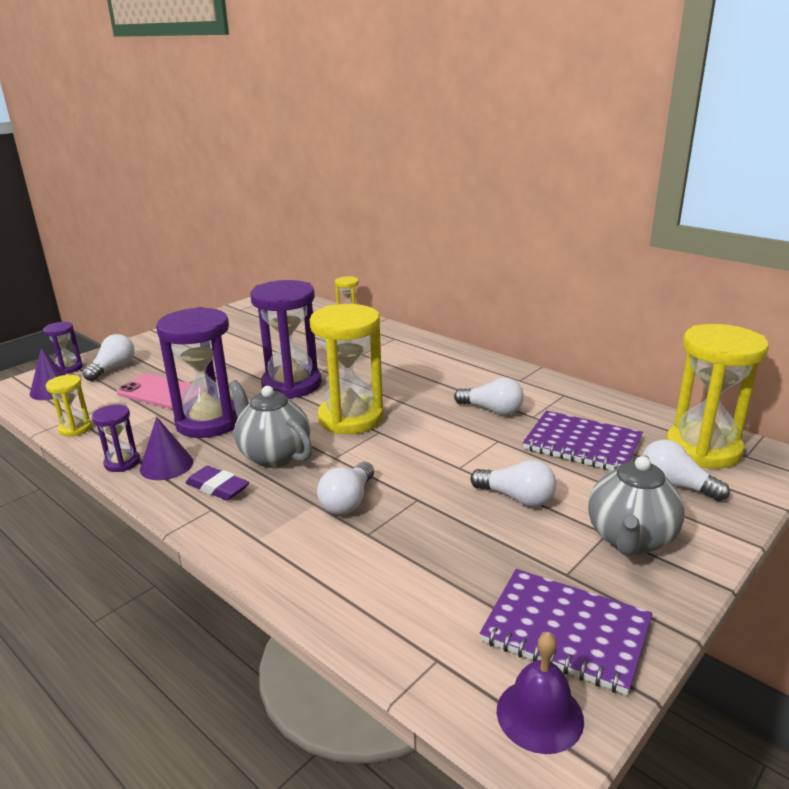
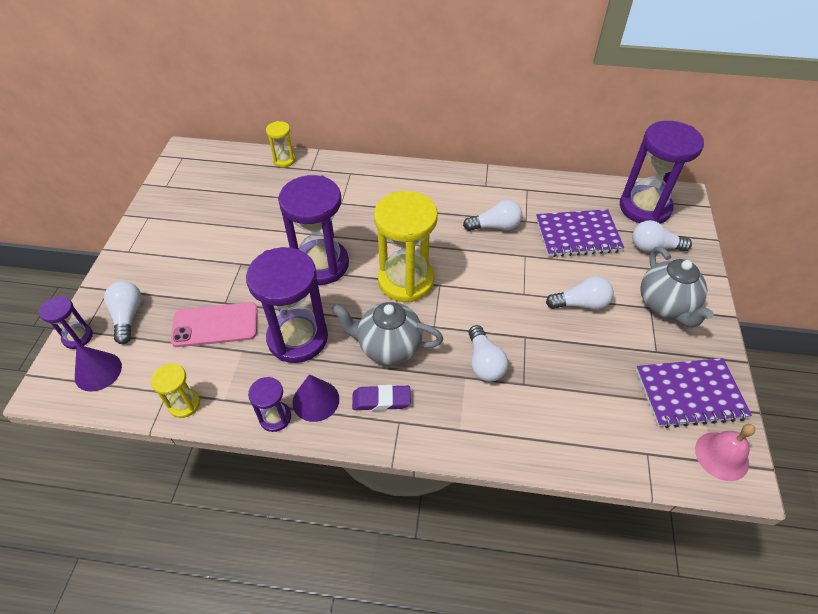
camera: 35 degrees left, 25 degrees up
purple bell [497,632,584,754] -> pink bell [695,424,755,481]
yellow hourglass [666,324,769,469] -> purple hourglass [620,121,704,224]

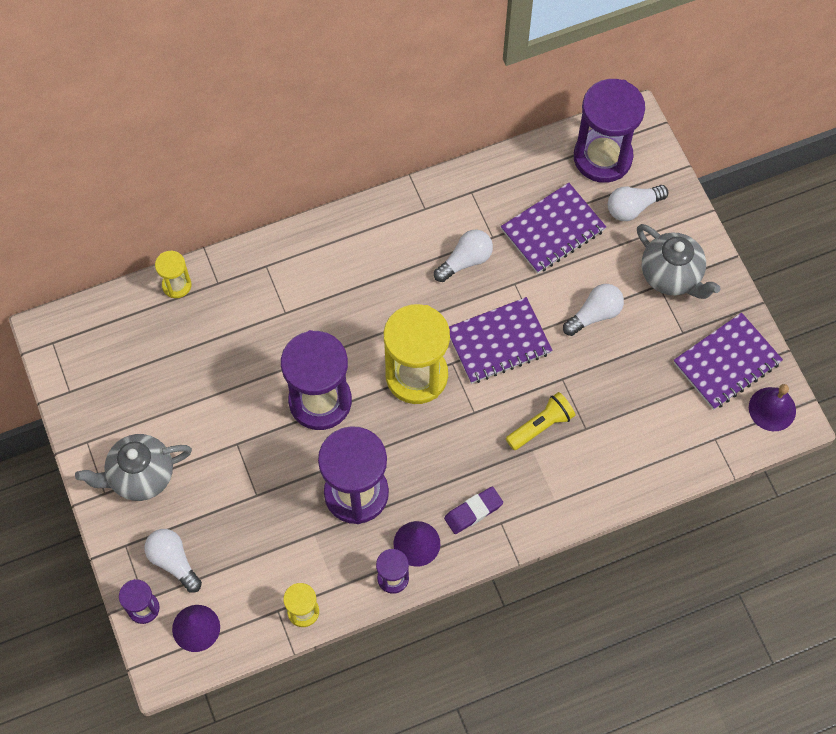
camera: 30 degrees left, 15 degrees up
pink phone [171,302,258,347] -> none
grey teapot [331,302,443,365] -> grey teapot moved to [75,434,192,501]
white light bulb [469,325,508,382] -> yellow flashlight [506,392,575,450]
pink bell [695,424,755,481] -> purple bell [749,384,796,431]
none -> purple notebook [449,297,553,384]

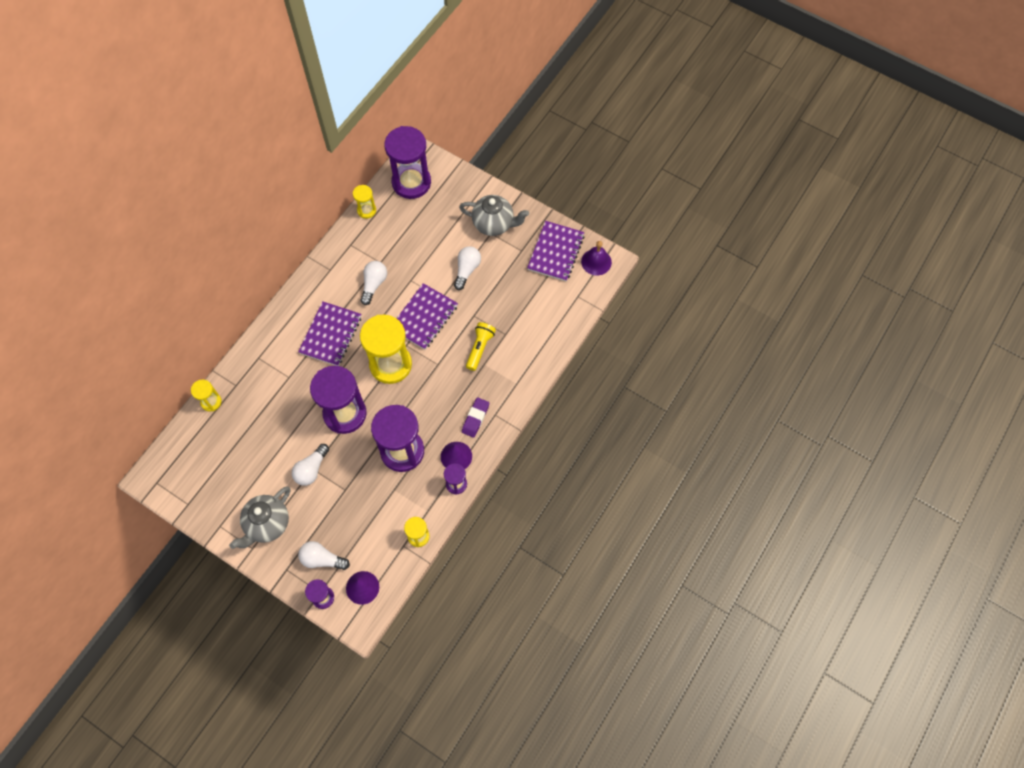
camera: 35 degrees left, 0 degrees up
purple notebook [501,183,606,274] -> purple notebook moved to [298,301,362,366]
white light bulb [608,185,668,221] -> white light bulb moved to [292,444,329,486]
none -> yellow hourglass [353,185,376,219]

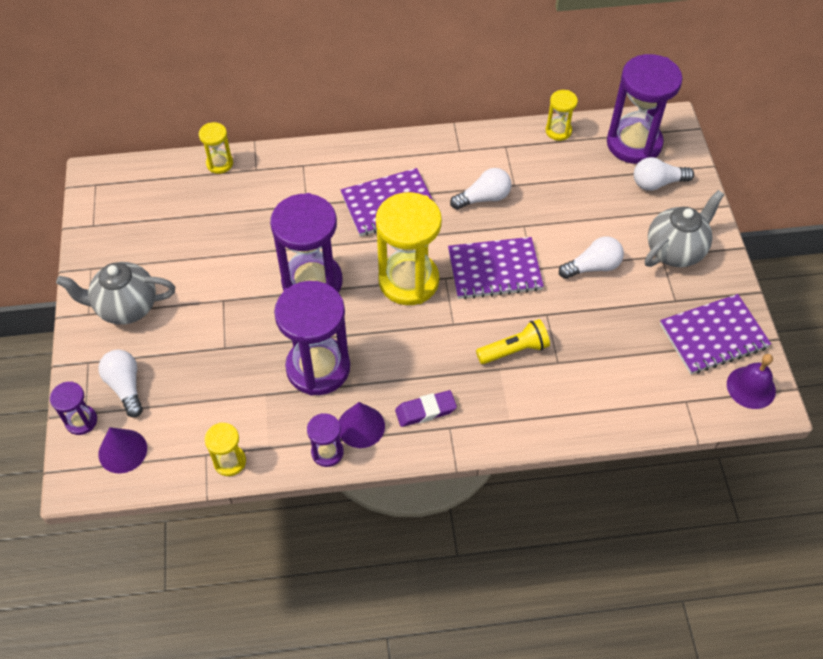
camera: 50 degrees right, 10 degrees down
white light bulb [292,444,329,486] -> white light bulb moved to [634,157,694,191]
grey teapot [459,195,529,236] -> grey teapot turned 105 degrees counterclockwise [645,190,725,267]

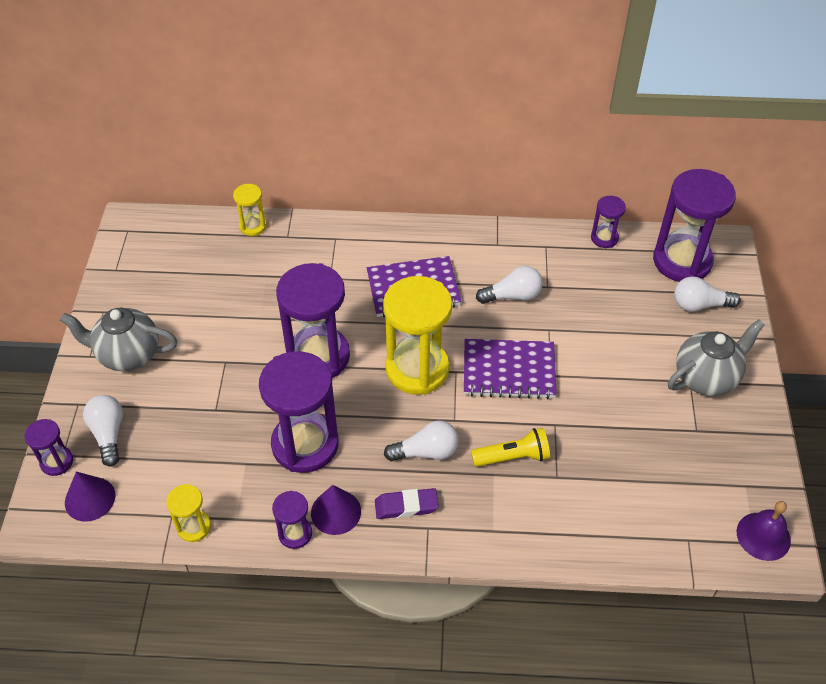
camera: 10 degrees right, 5 degrees down
yellow hourglass [546,90,578,141] -> purple hourglass [591,196,626,248]
white light bulb [559,236,624,279] -> white light bulb moved to [384,421,459,461]
purple notebook [660,294,771,374] -> none

